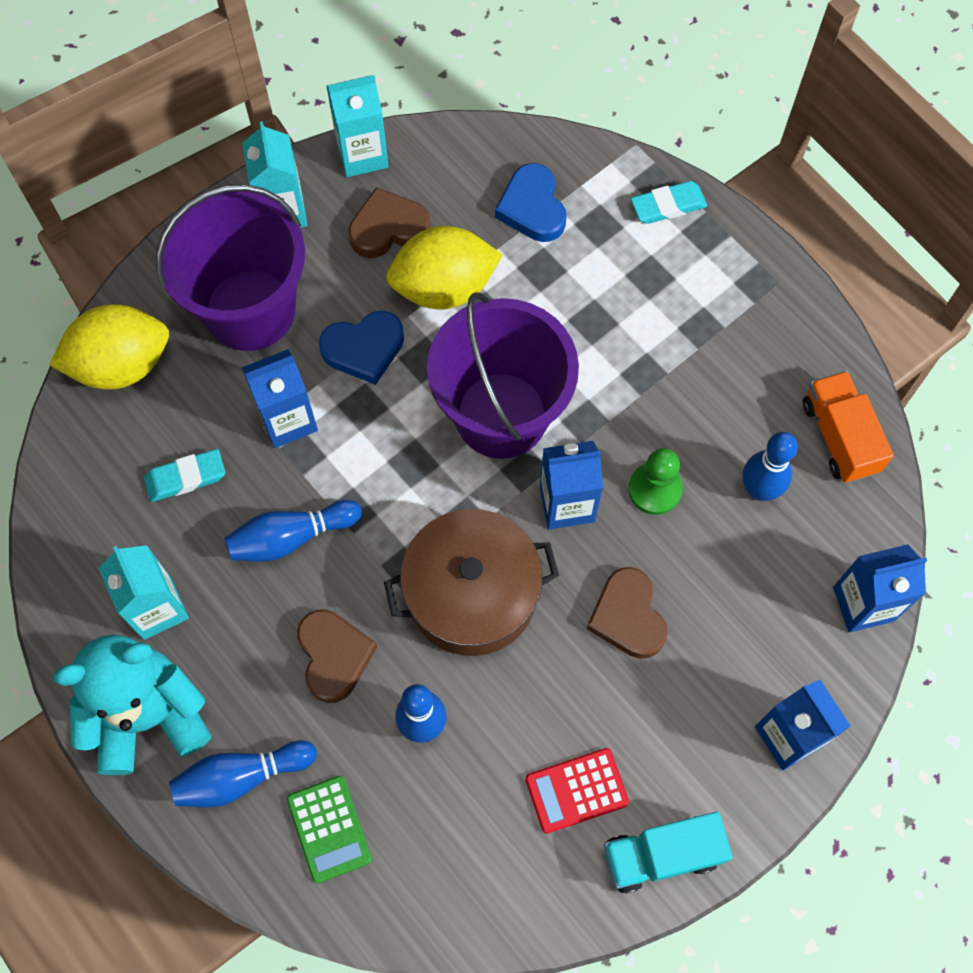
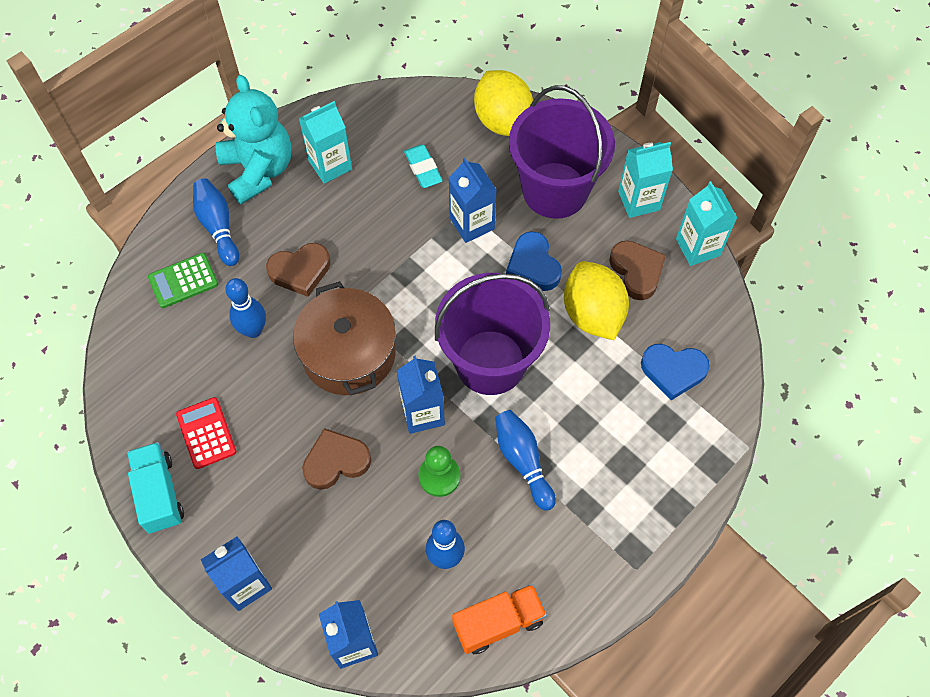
camera: 85 degrees right, 5 degrees down
blue bowling pin [224,500,362,561] -> blue bowling pin moved to [495,410,556,511]
blue heart [495,163,567,242] -> blue heart turned 150 degrees counterclockwise [641,344,710,400]
turquoise eraser [631,181,707,224] -> none

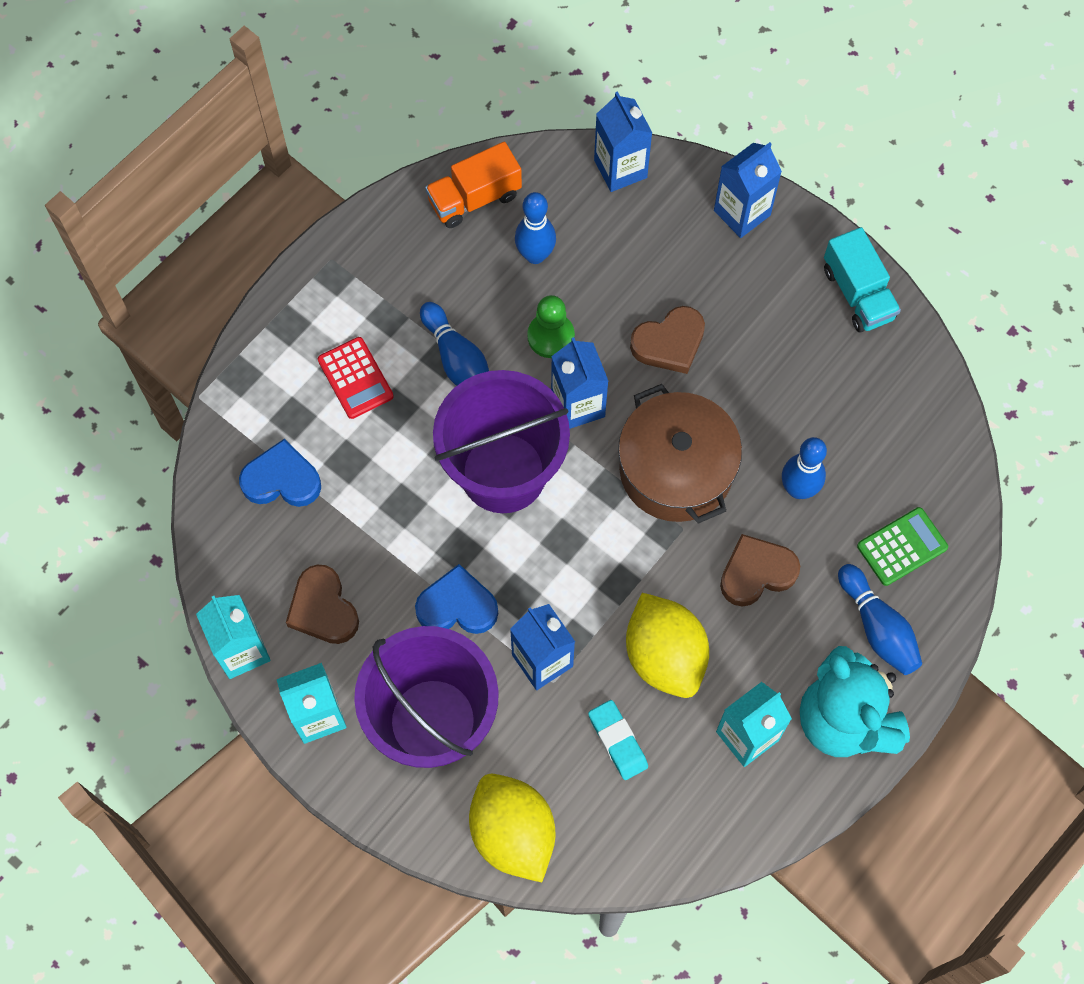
camera: 175 degrees right, 5 degrees up
red calculator [176,397,236,469] -> red calculator moved to [318,337,394,419]
blue heart [506,231,562,291] -> blue heart turned 60 degrees counterclockwise [415,564,498,634]
yellow lemon [564,261,629,340] -> yellow lemon moved to [626,593,709,698]

